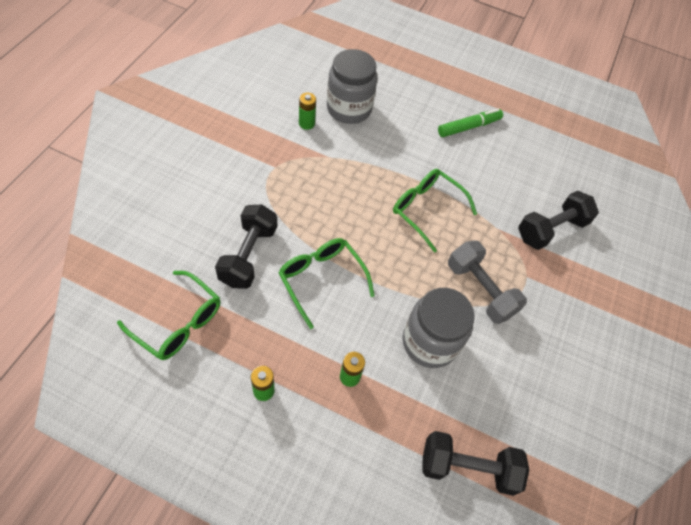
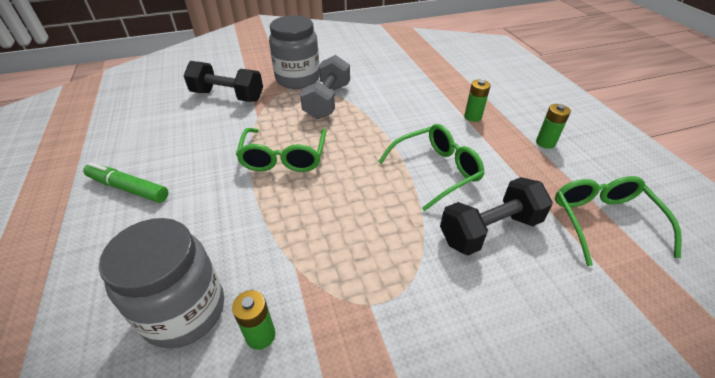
camera: 125 degrees left, 15 degrees down
green glasses [278,238,375,329] -> green glasses turned 135 degrees counterclockwise [378,124,485,211]
grey jar [403,288,475,368] -> grey jar moved to [269,16,320,89]
black dumbbell [423,431,529,496] -> none

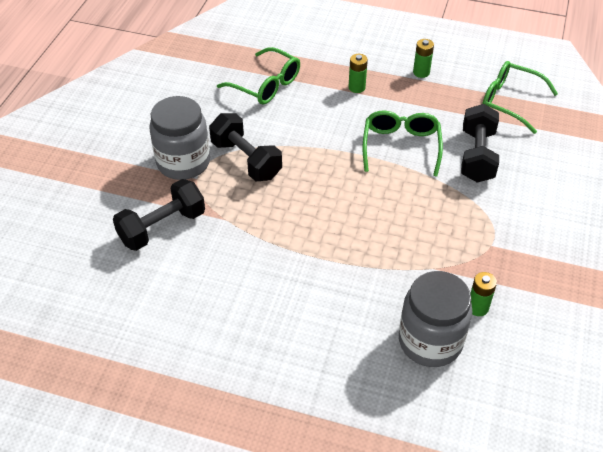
camera: 55 degrees left, 5 degrees up
green marker [83,162,168,203] -> none
green glasses [236,128,326,172] -> green glasses moved to [217,47,300,104]
grey dumbbell [300,55,350,119] -> black dumbbell [209,113,282,181]

